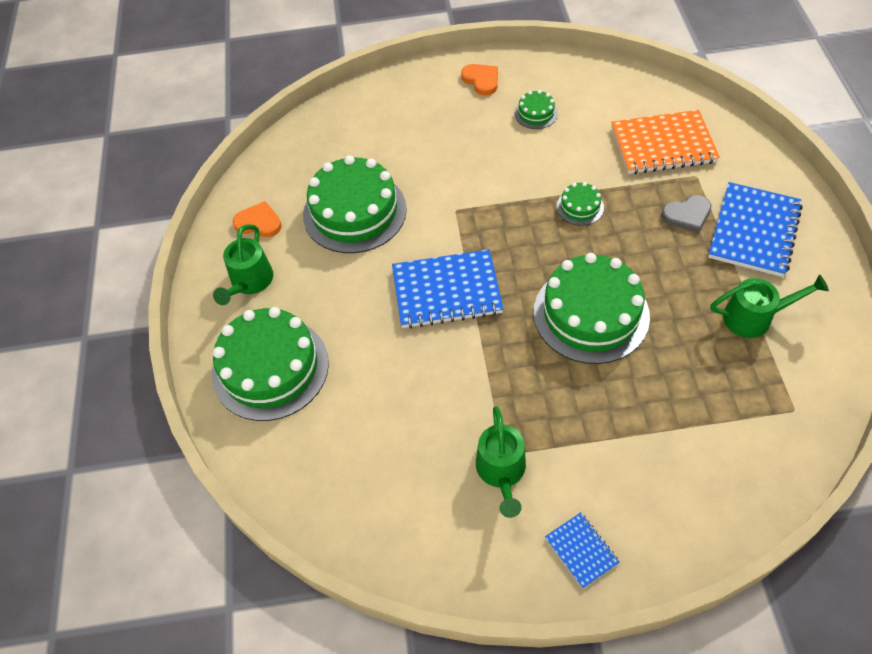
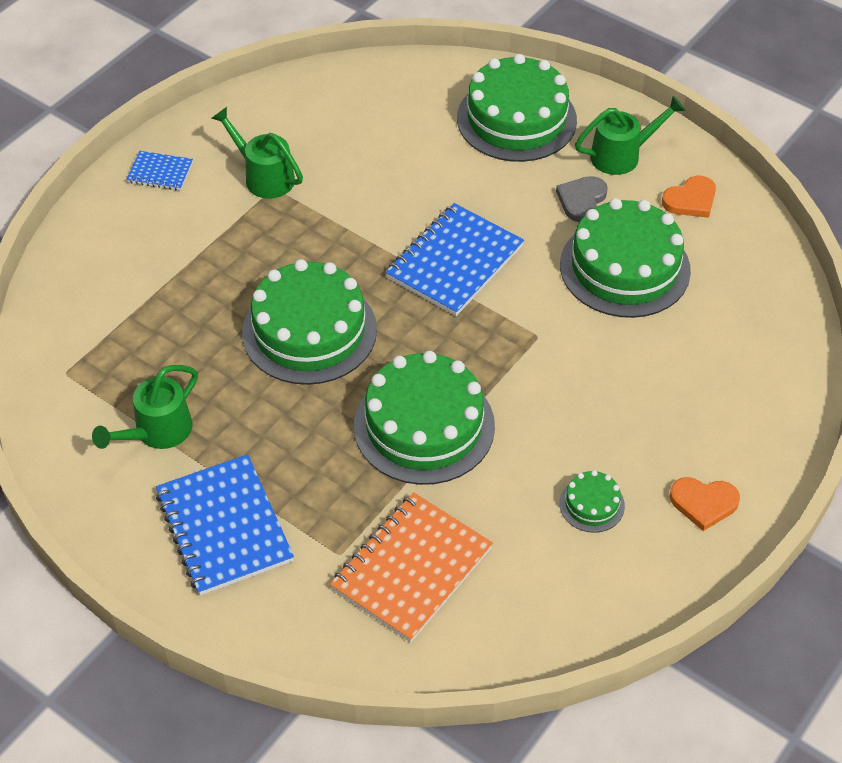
camera: 130 degrees right, 5 degrees down
green watering can [213,224,273,305] -> green watering can turned 105 degrees clockwise [575,96,685,175]
green cake [557,182,604,226] -> green cake [354,351,495,485], size x2.24
grey heart [661,195,711,233] -> grey heart moved to [556,176,608,222]

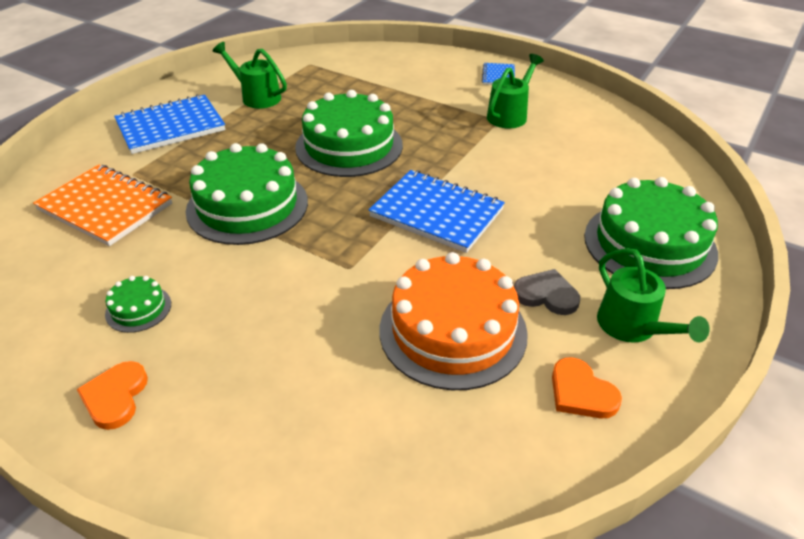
camera: 85 degrees right, 10 degrees down
green cake [560,198,691,318] -> orange cake [380,252,528,390]

